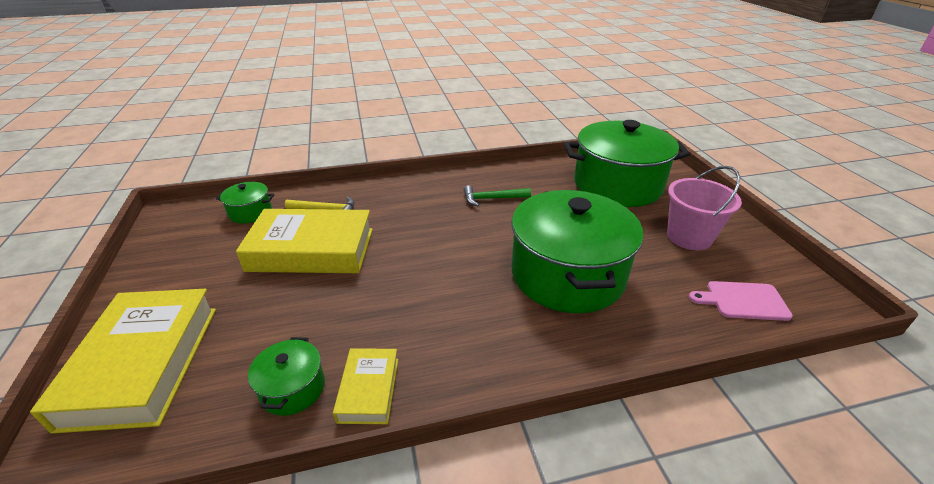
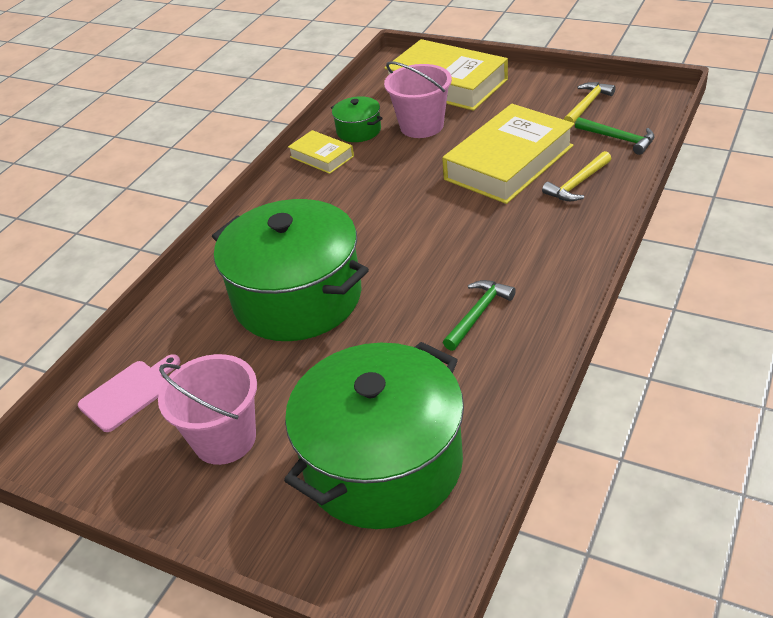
camera: 135 degrees right, 5 degrees up
green pot [216,182,274,224] -> green hammer [575,117,655,155]
none -> pink bucket [384,61,452,138]
none -> yellow hammer [564,82,615,123]

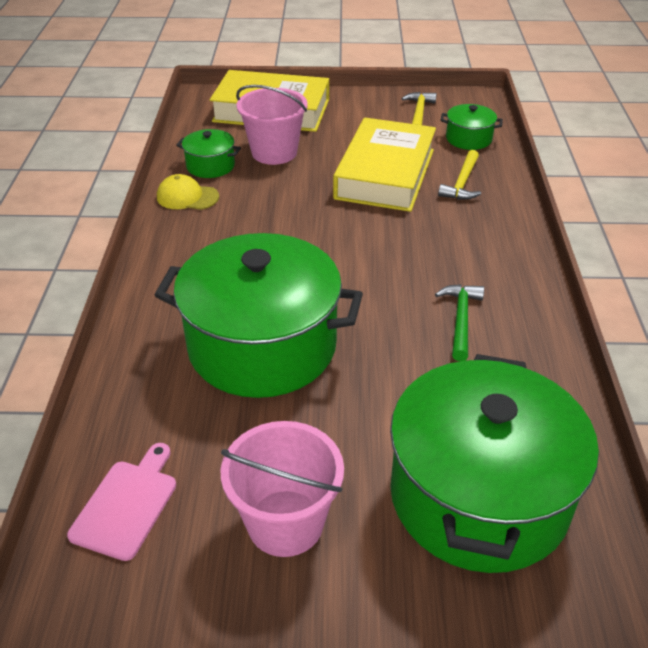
camera: 30 degrees left, 0 degrees up
yellow book [288,130,354,174] -> yellow cap [157,174,219,210]
green hammer [575,117,655,155] -> green pot [440,104,503,150]

